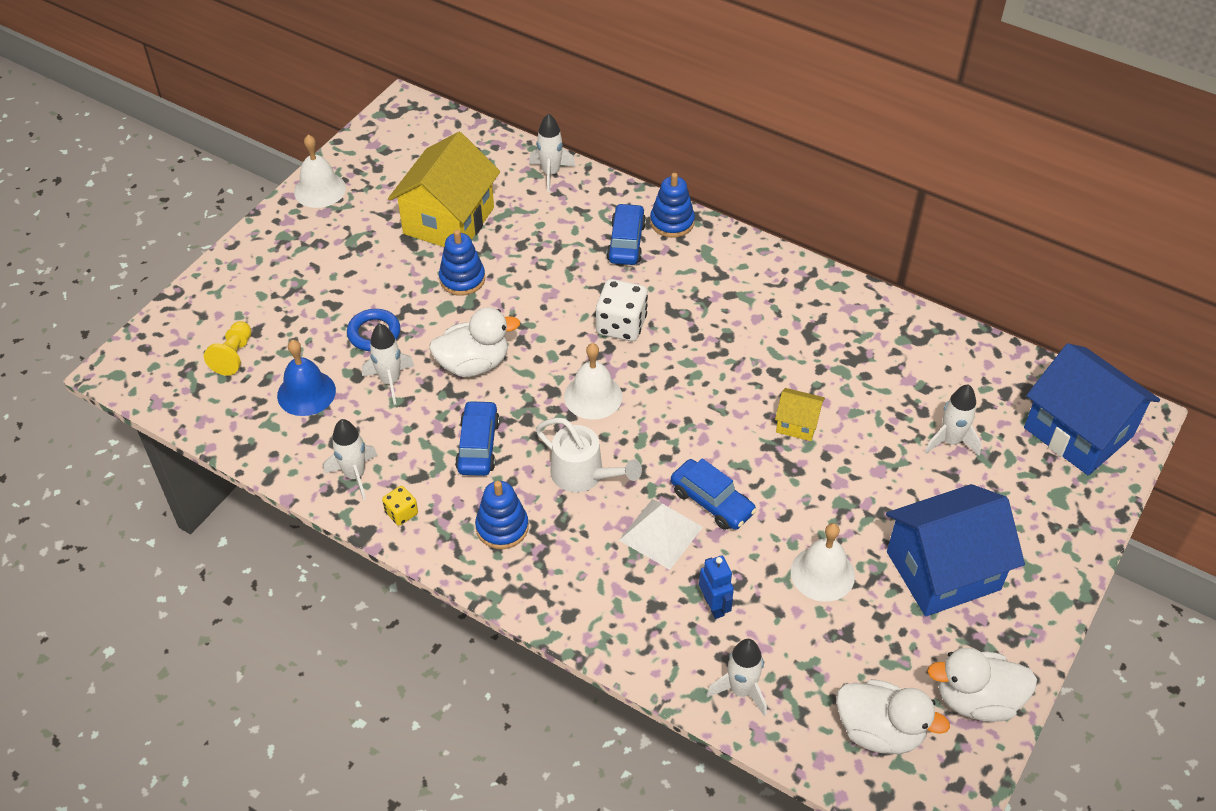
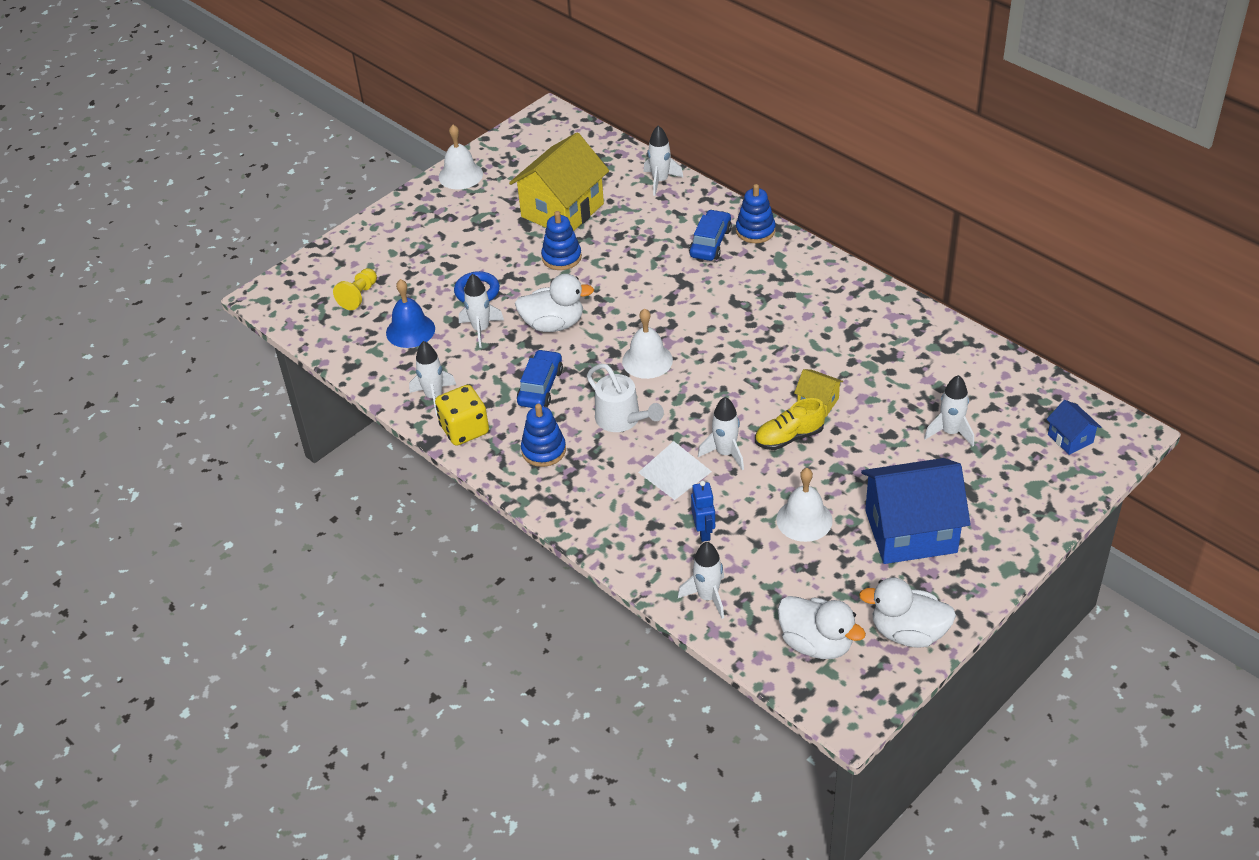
camera: 15 degrees right, 5 degrees down
yellow dice [382,486,418,526] -> yellow dice [435,385,489,446], size x1.85
white dice [596,279,648,341] -> none
blue car [671,458,757,530] -> white rocket [698,397,744,470]
blue house [1024,343,1160,475] -> blue house [1046,400,1101,455], size x0.46
none -> yellow shoe [755,398,826,450]

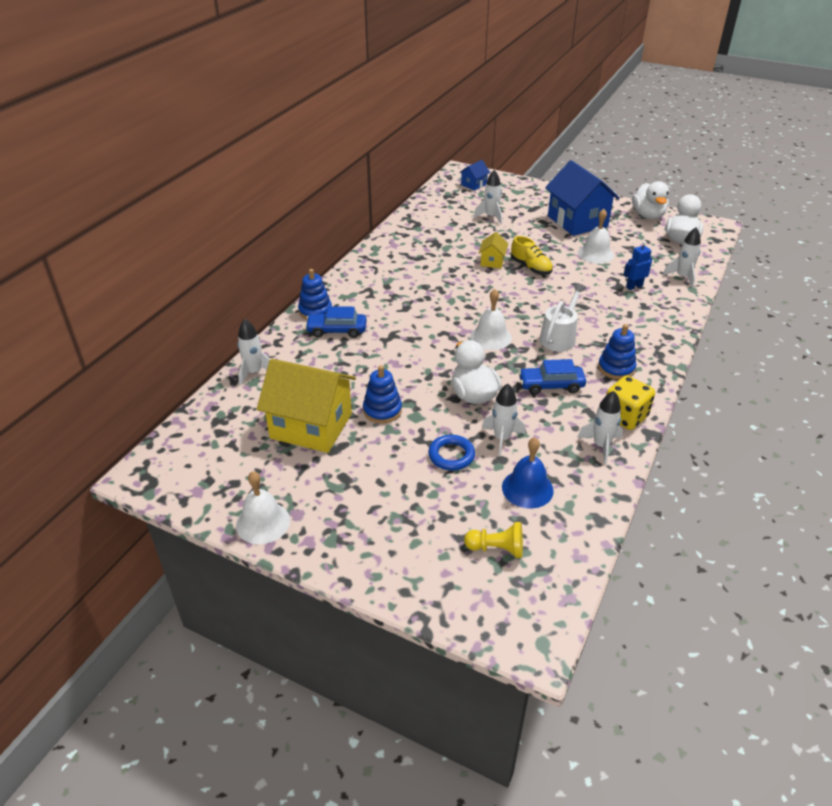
camera: 110 degrees left, 5 degrees down
white pyramid [638,441,712,500] -> none
white rocket [698,397,744,470] -> none

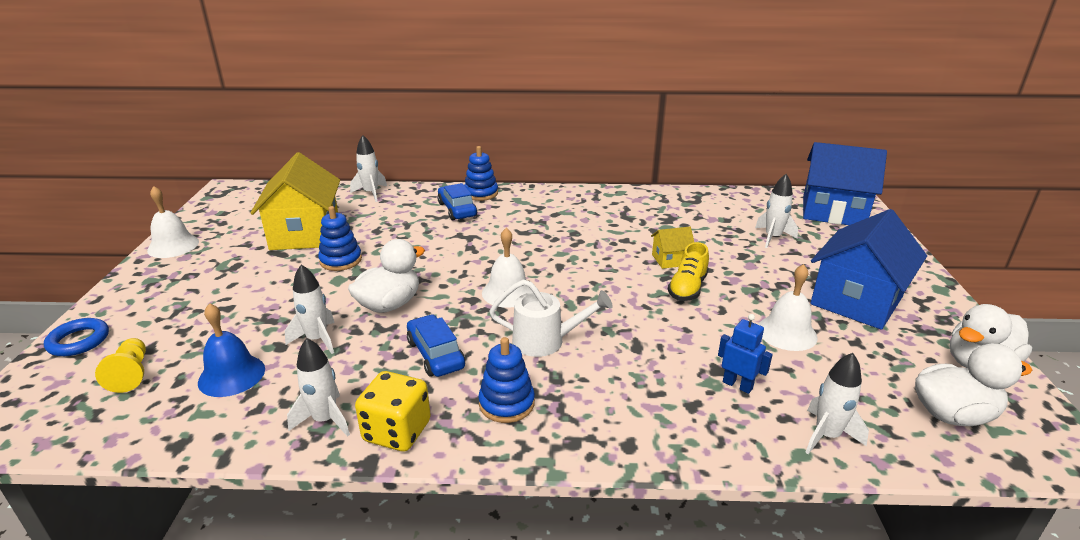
camera: 65 degrees right, 10 degrees down
blue ring [428,435,475,471] -> blue ring moved to [44,318,109,356]
blue house [459,160,490,191] -> blue house [803,142,887,225], size x2.19

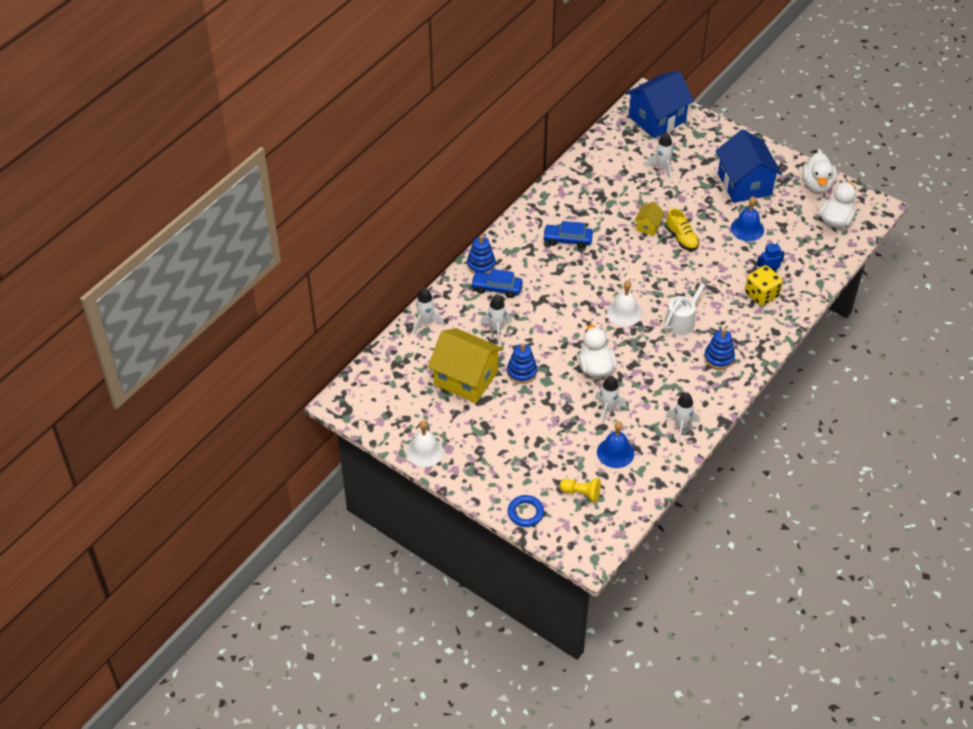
camera: 55 degrees left, 20 degrees up
yellow dice [355,371,431,452] -> yellow dice moved to [745,265,783,306]
blue car [407,314,465,377] -> blue car moved to [543,221,593,249]
white bell [758,264,817,351] -> blue bell [731,196,764,241]
white rocket [805,353,869,454] -> white rocket moved to [480,295,512,344]

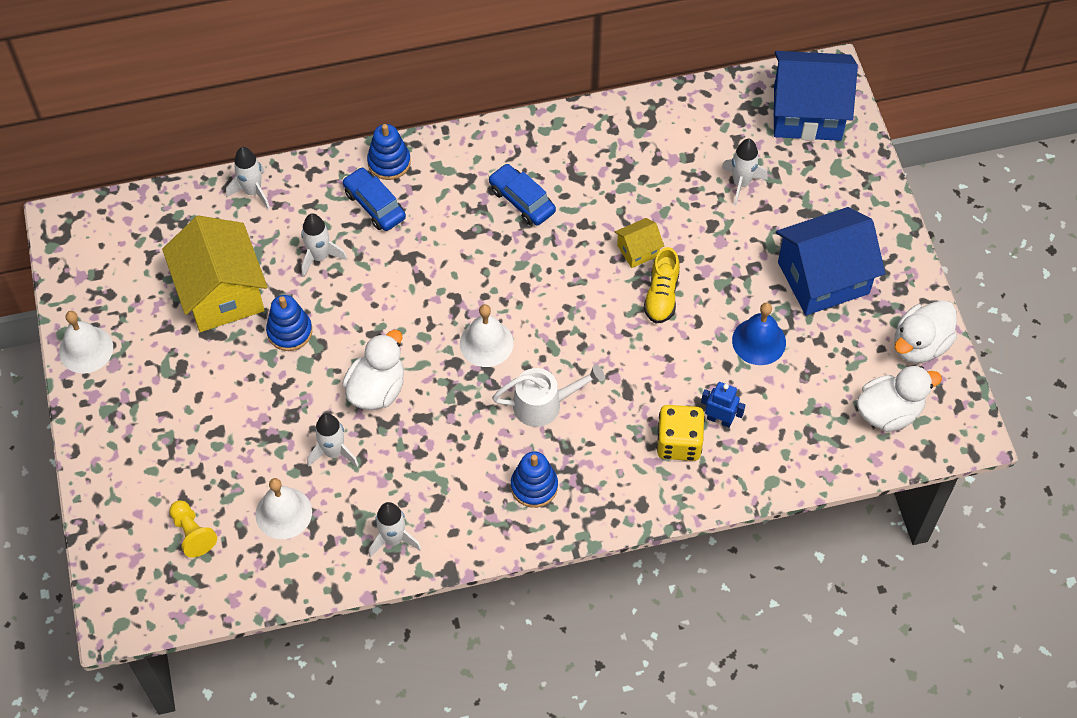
camera: 40 degrees right, 10 degrees up
blue ring [508,495,544,527] -> none
blue bell [597,421,634,468] -> white bell [255,478,312,539]
blue house [715,129,782,203] -> blue house turned 45 degrees clockwise [776,207,885,315]

